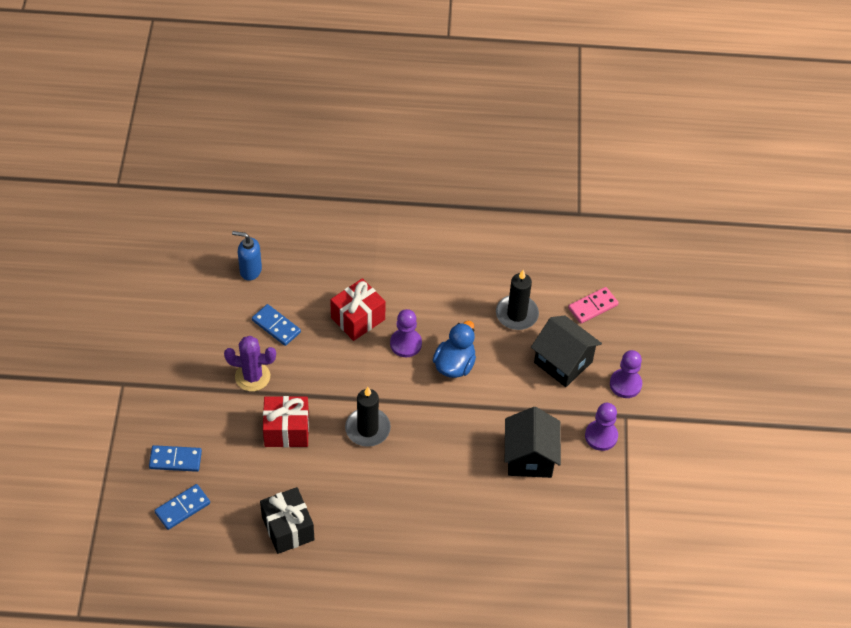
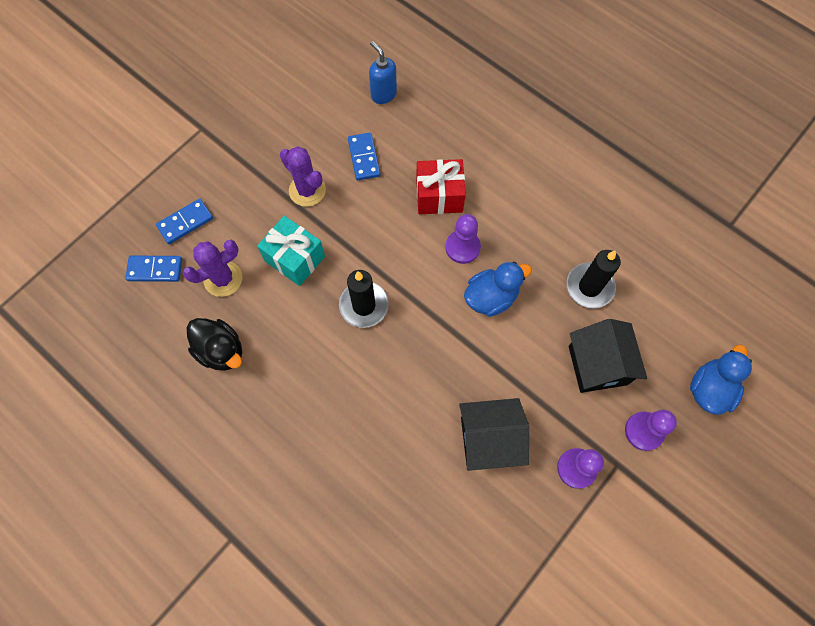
camera: 40 degrees right, 15 degrees up
blue domino [149,445,202,472] -> blue domino turned 75 degrees counterclockwise [156,199,213,244]
black gift [260,487,315,554] -> black duck [186,318,242,371]
red gift [263,396,309,447] -> turquoise gift [257,216,325,286]
black house [505,407,561,478] -> black house turned 45 degrees clockwise [459,398,529,471]
pink domino [568,287,619,324] -> none
none -> purple cactus [183,240,242,297]
none -> blue duck [690,344,752,415]

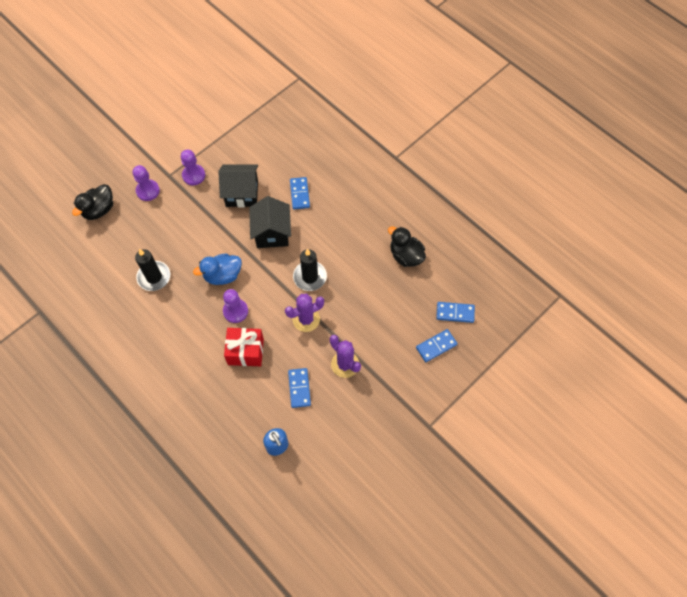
camera: 175 degrees left, 5 degrees down
purple cactus [183,240,242,297] -> purple cactus moved to [285,294,324,332]
turquoise gift [257,216,325,286] -> none
black house [569,319,647,393] -> black house moved to [249,196,291,248]
blue duck [690,344,752,415] -> black duck [72,184,113,220]
none -> blue domino [290,177,310,209]

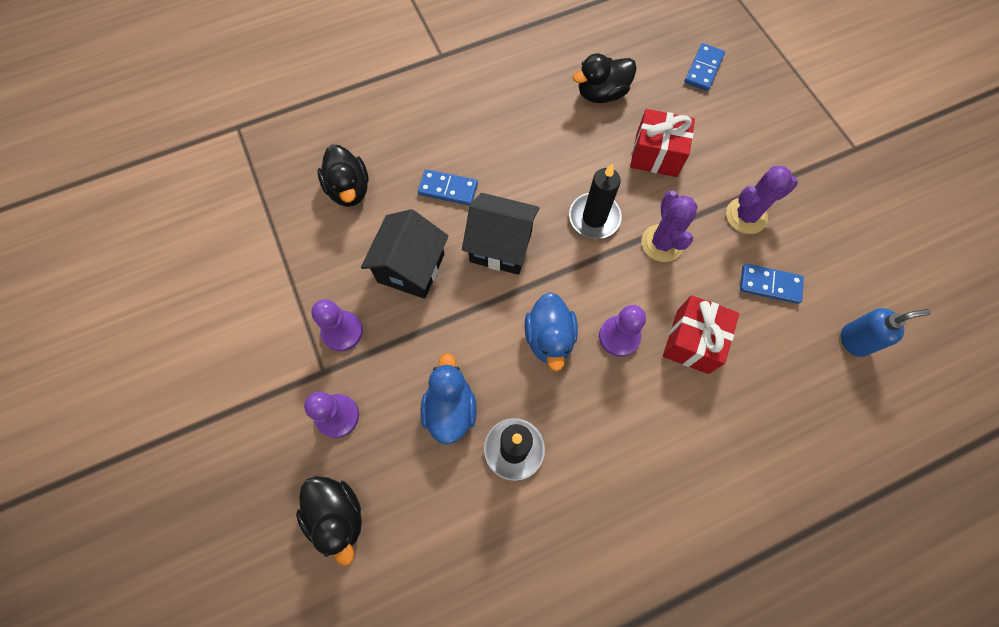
camera: 70 degrees left, 5 degrees up
blue domino [416,329,457,362] -> none
none -> black duck [318,144,368,207]
none -> blue duck [421,353,477,444]
none -> red gift [630,109,695,177]

